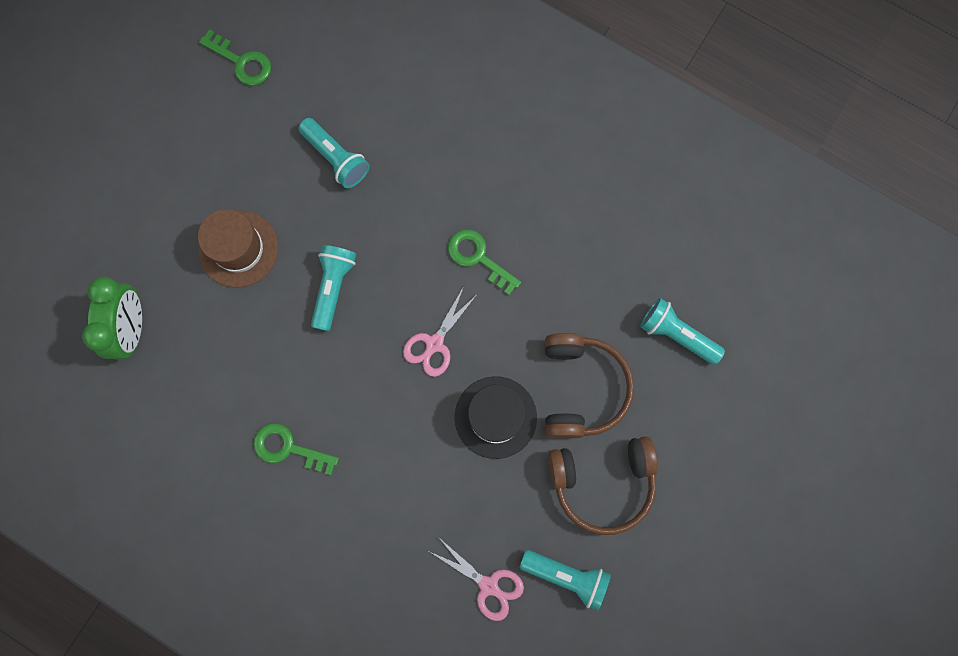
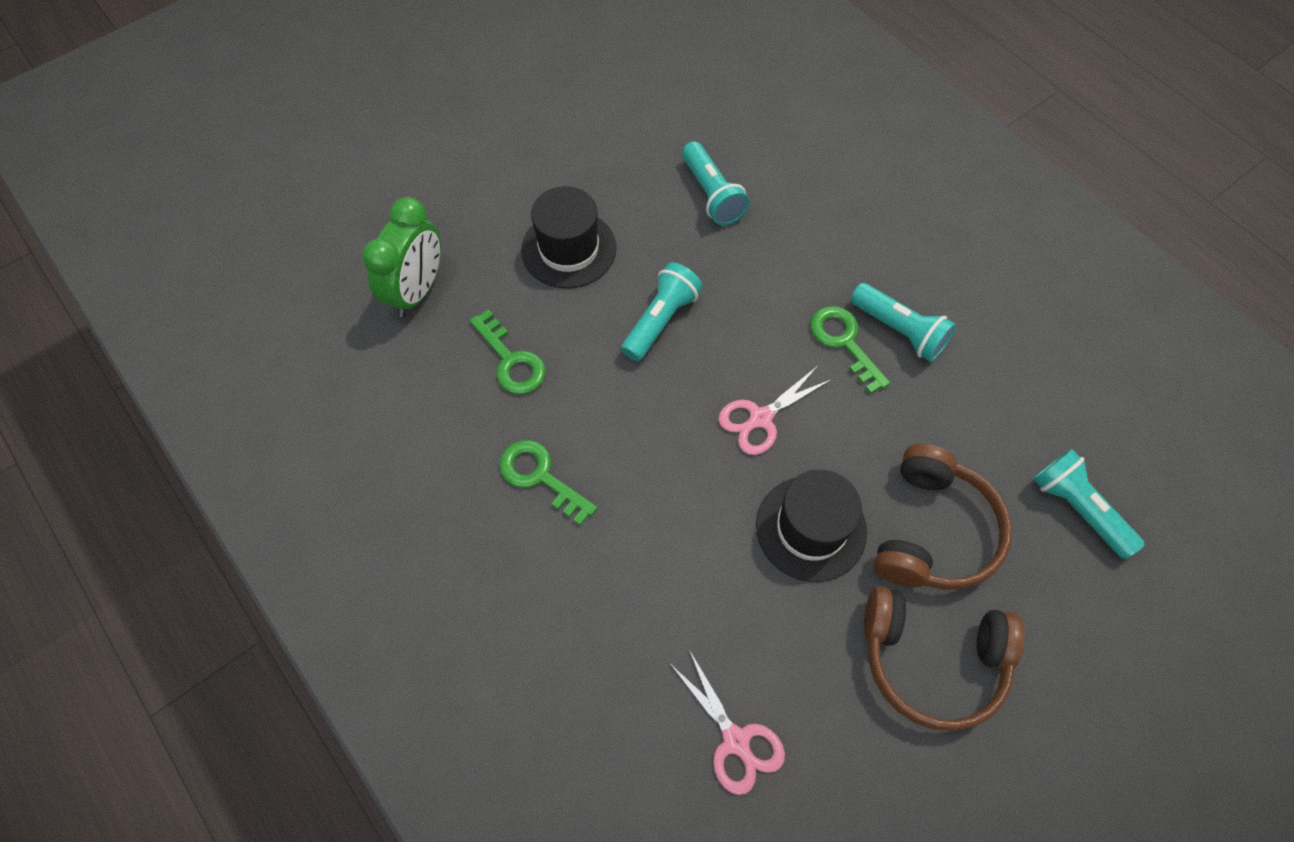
camera: 20 degrees right, 15 degrees down
brown hat [198,209,278,288] -> black hat [521,186,616,288]
green key [199,29,271,86] -> green key moved to [469,310,546,394]
turquoise flashlight [520,550,611,610] -> turquoise flashlight moved to [851,283,956,362]

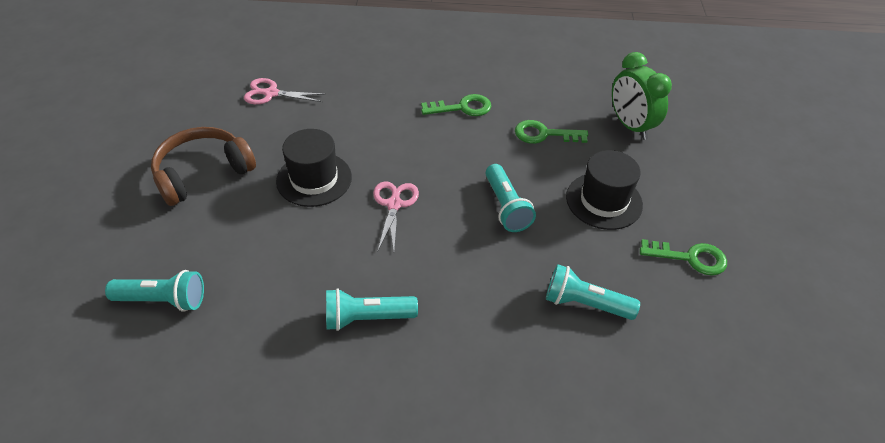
camera: 130 degrees right, 15 degrees down
green key [810,306,890,394] -> green key moved to [640,239,727,276]
brown headphones [874,444,1012,590] -> none

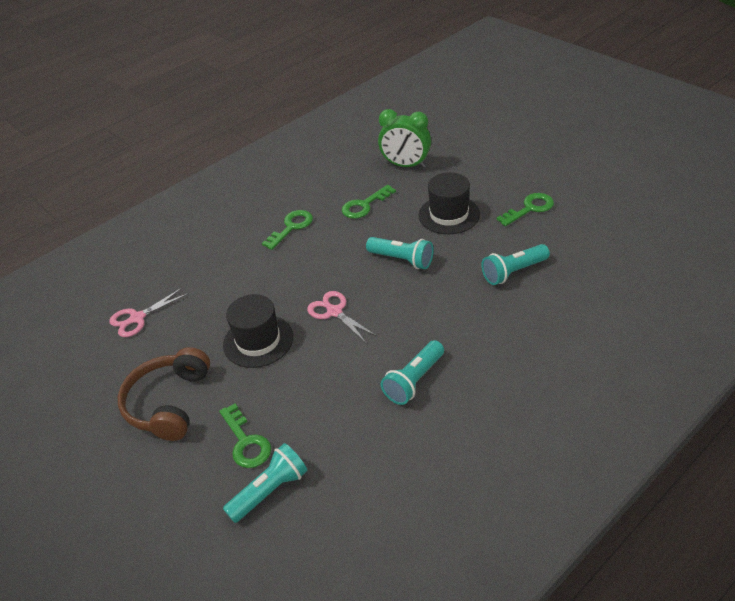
camera: 40 degrees left, 5 degrees down
none -> green key [219,404,271,468]

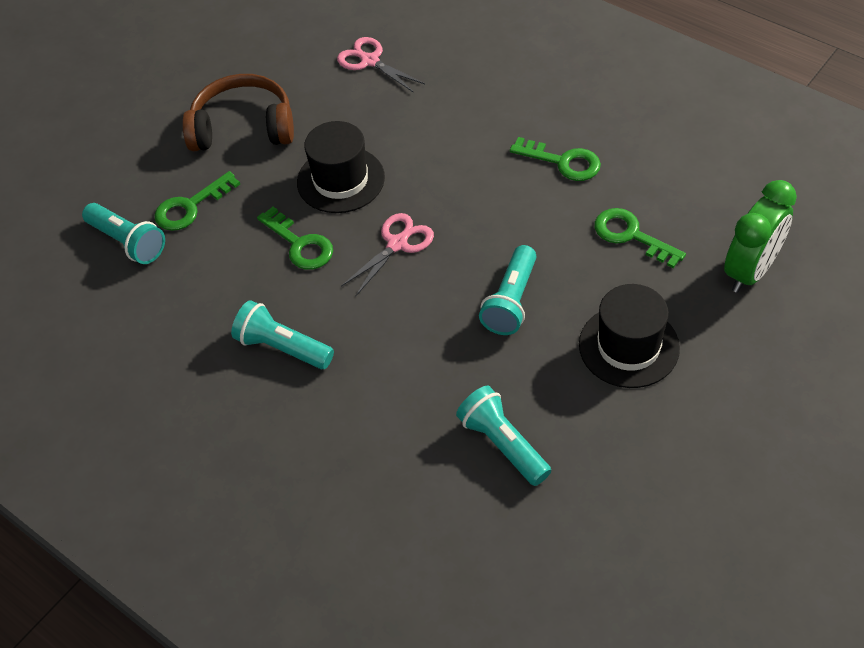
camera: 80 degrees right, 10 degrees up
green clock [378,109,431,168] -> green clock turned 150 degrees counterclockwise [724,180,797,293]
green key [497,193,554,226] -> green key moved to [257,207,333,270]

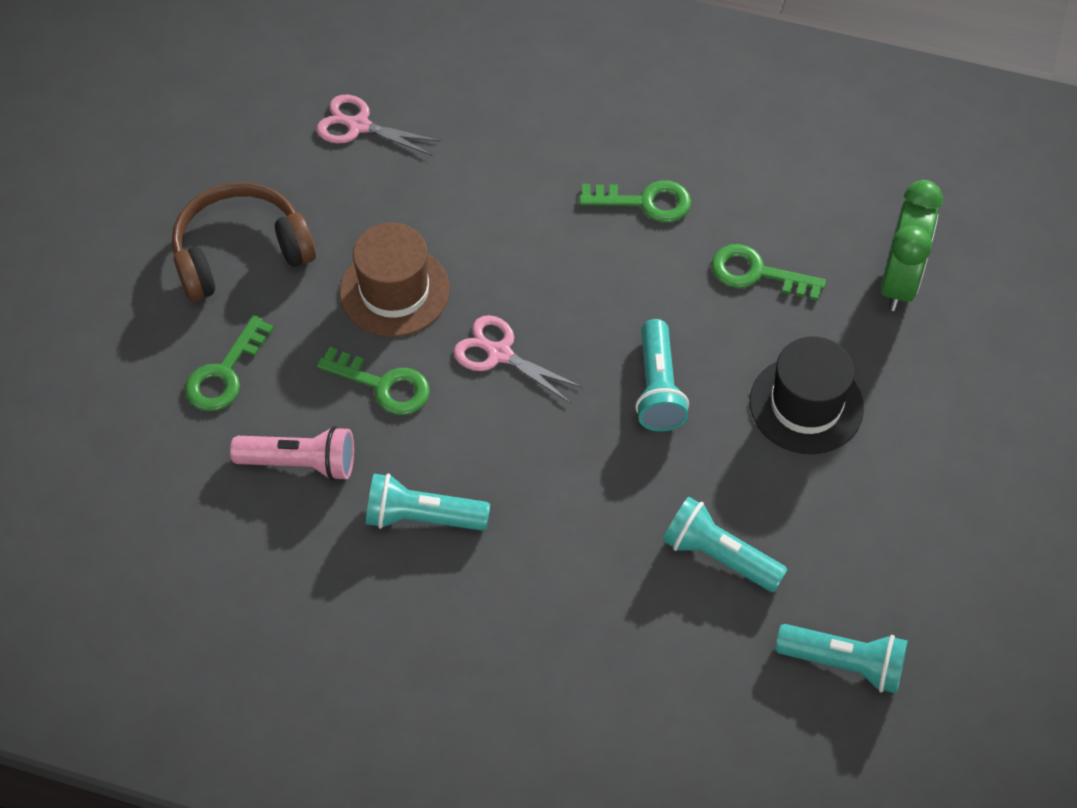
camera: 25 degrees left, 5 degrees up
turquoise flashlight [82,203,165,264] -> turquoise flashlight moved to [775,624,908,694]
black hat [297,121,385,213] -> brown hat [340,223,449,337]
pink scissors [341,213,434,296] -> pink scissors turned 75 degrees counterclockwise [453,315,583,403]
none -> pink flashlight [230,426,354,481]

